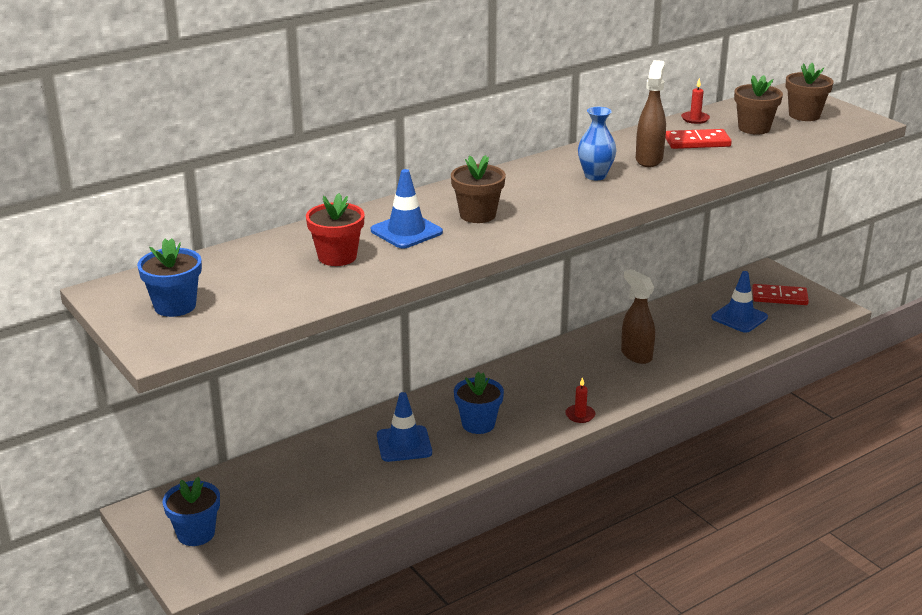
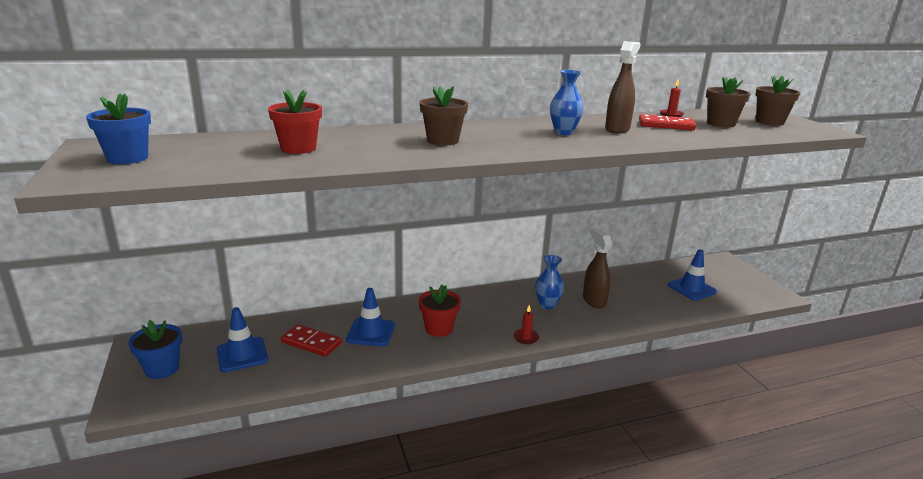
camera: 15 degrees right, 5 degrees down
blue traffic cone [371,169,443,249] -> blue traffic cone moved to [217,307,268,372]
blue flower pot [454,372,504,434] -> red flower pot [419,284,461,337]
red domino [752,284,809,305] -> red domino moved to [281,324,342,357]
none -> blue vase [535,255,564,309]

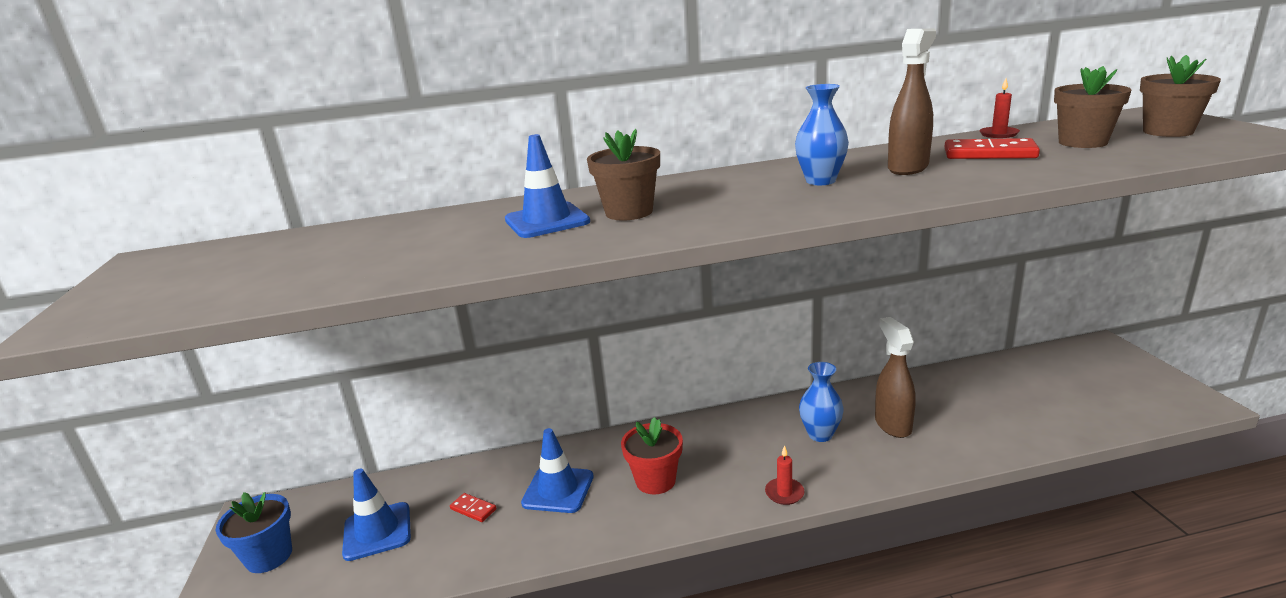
camera: 10 degrees right, 0 degrees up
blue flower pot [86,93,151,164] -> none
red flower pot [268,89,322,154] -> none
red domino [281,324,342,357] -> red domino [450,493,496,522], size x0.57
blue traffic cone [668,249,717,300] -> blue traffic cone moved to [505,134,590,238]

